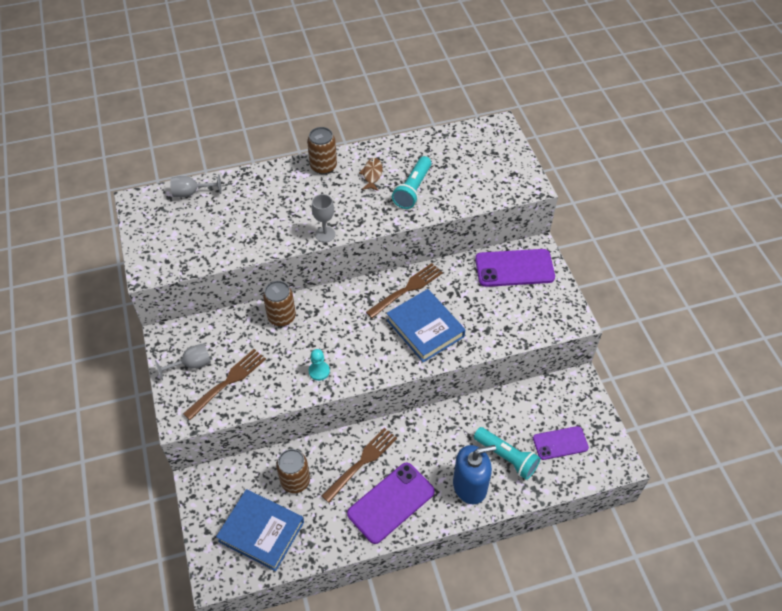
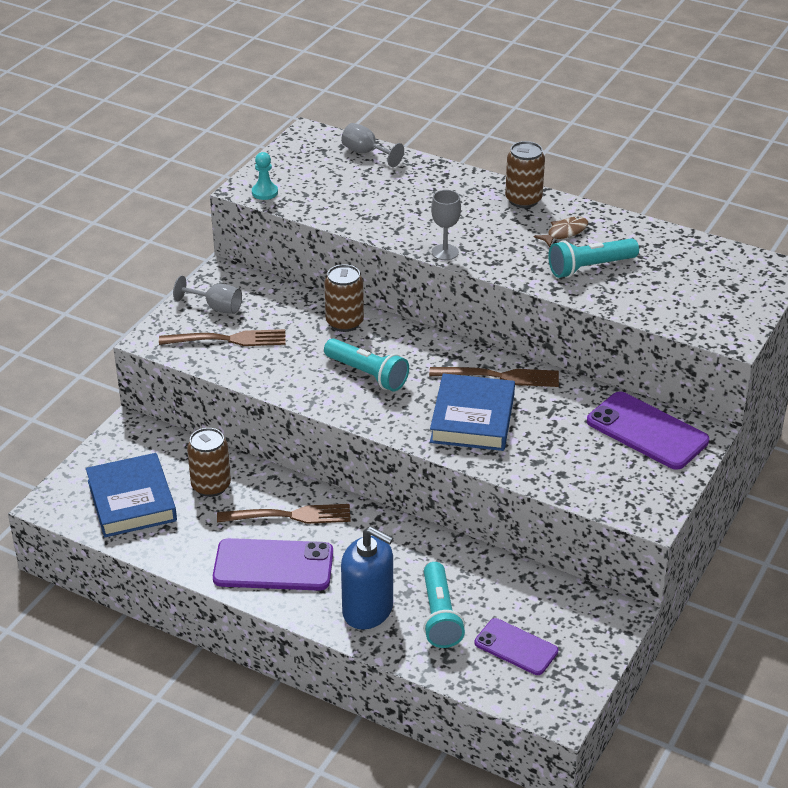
camera: 45 degrees right, 15 degrees down
turquoise pawn [308,349,330,381] -> turquoise pawn moved to [252,152,278,200]
none -> turquoise flashlight [324,338,409,391]

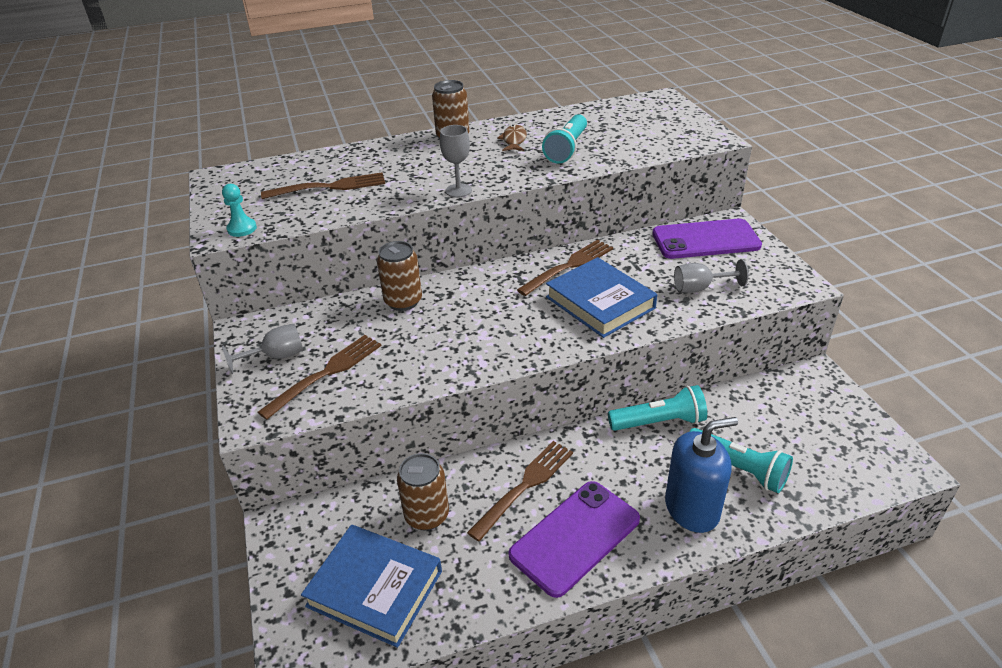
camera: 45 degrees left, 0 degrees up
turquoise flashlight [324,338,409,391] -> turquoise flashlight moved to [608,385,707,431]
grey goblet [341,123,404,167] -> grey goblet moved to [674,259,748,293]
purple phone [474,618,558,675] -> none
none -> brown fork [261,172,385,199]

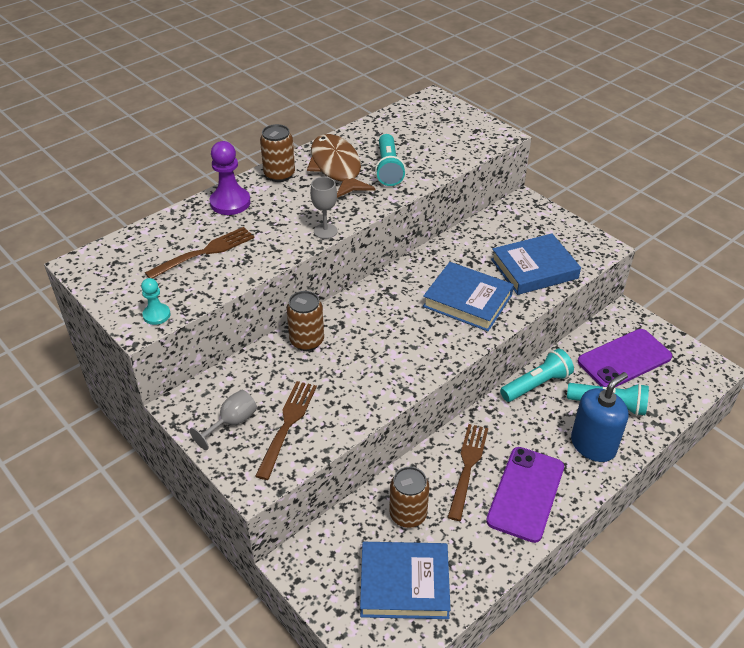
camera: 25 degrees left, 5 degrees up
brown fish [497,125,527,151] -> brown fish [307,134,375,198], size x2.10
brown fork [517,240,613,296] -> none
purple phone [652,219,762,259] -> purple phone moved to [578,329,672,388]
grey goblet [674,259,748,293] -> blue book [491,234,581,295]
none -> purple pawn [210,141,251,215]

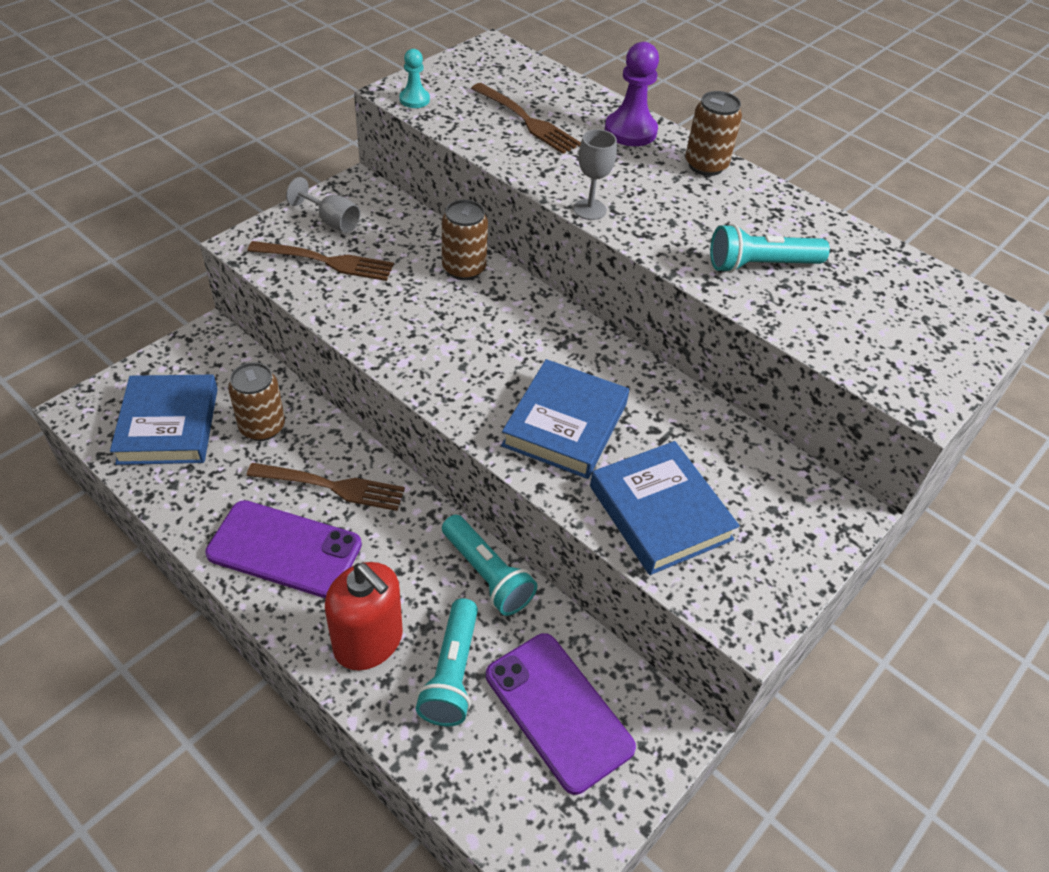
camera: 80 degrees right, 5 degrees up
brown fish [307,134,375,198] -> none
blue soap dispenser [571,372,629,462] -> red soap dispenser [325,562,403,670]

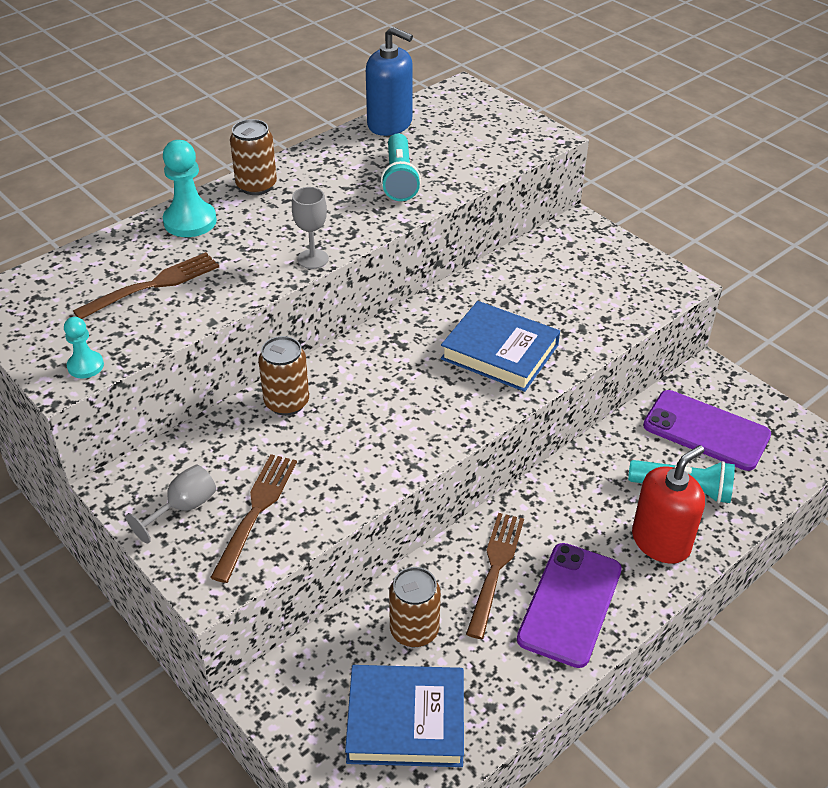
camera: 80 degrees left, 5 degrees down
turquoise flashlight [442,515,537,616] -> none
purple phone [486,633,636,795] -> purple phone turned 60 degrees clockwise [643,390,771,471]
blue book [590,441,740,575] -> none
purple pawn [605,42,659,146] -> turquoise pawn [163,140,217,237]
none -> blue soap dispenser [366,27,413,136]

